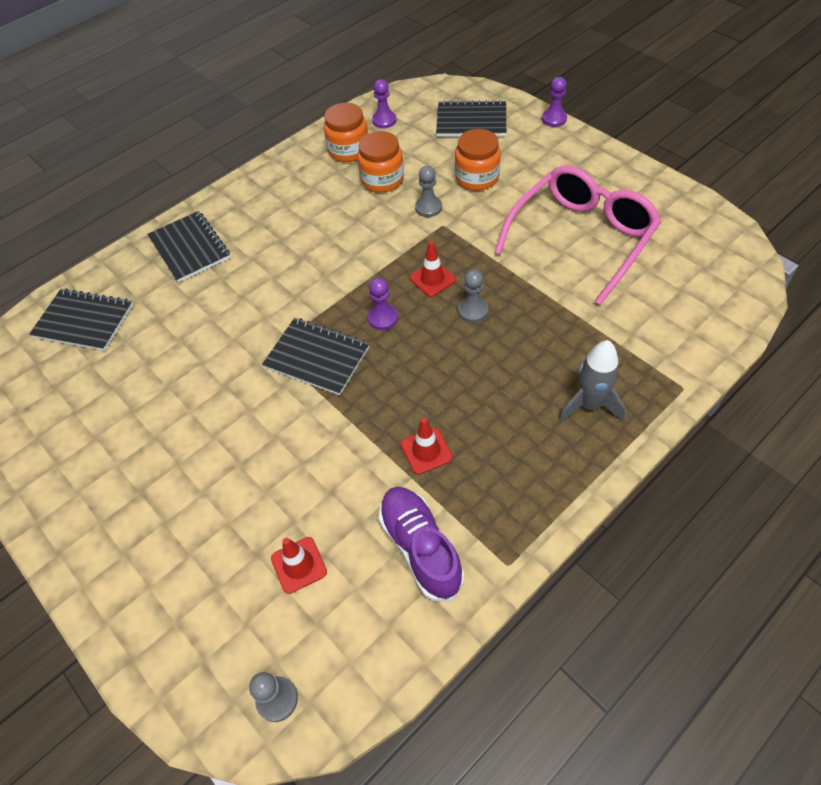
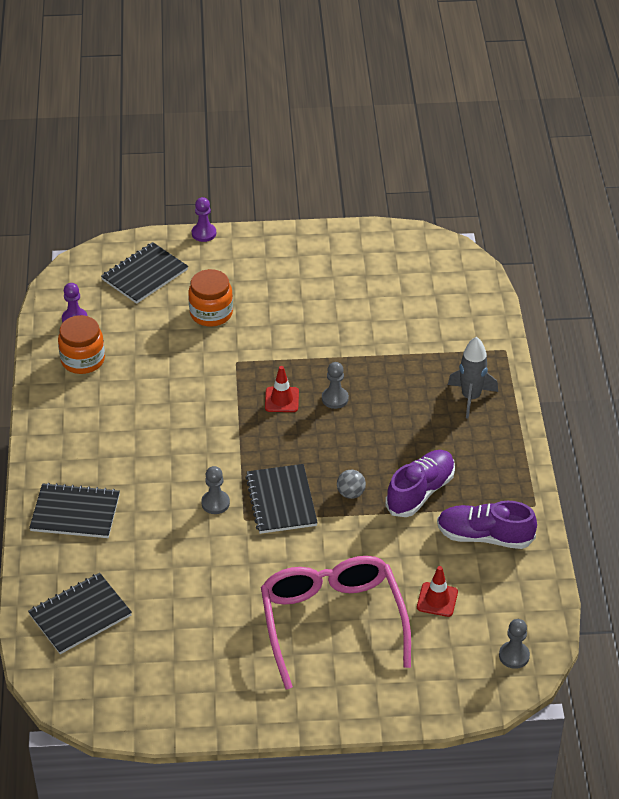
camera: 55 degrees left, 10 degrees down
black notebook [262,318,369,395] -> black notebook turned 75 degrees counterclockwise [245,464,318,534]
orange jar [357,131,404,193] -> none
purple pawn [368,278,398,330] -> none
red traffic cone [401,418,453,475] -> purple shoe [385,450,455,517]
grey pawn [415,166,442,217] -> grey pawn moved to [201,466,230,514]
pink glasses [494,166,661,305] -> pink glasses moved to [261,556,411,690]
none -> grey ball [337,470,366,499]

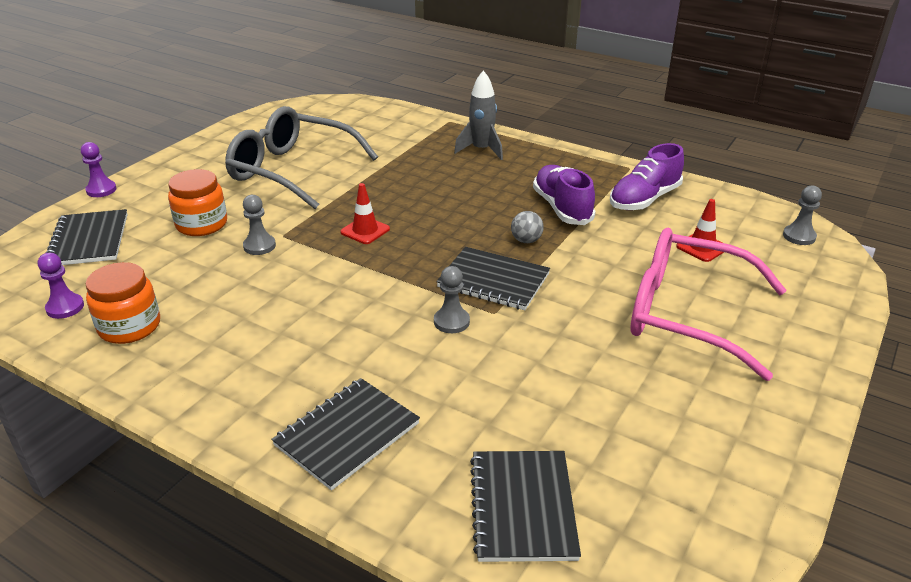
camera: 55 degrees left, 10 degrees down
grey pawn [322,362,349,409] -> grey pawn moved to [243,195,276,255]
none -> grey glasses [225,106,378,209]

